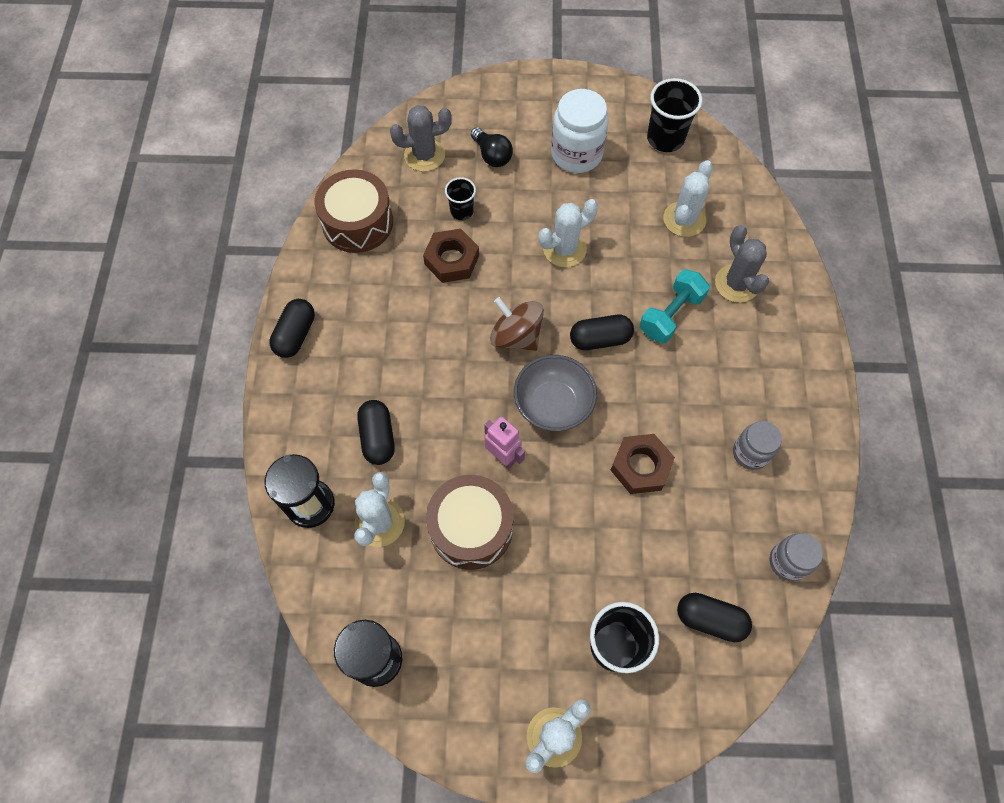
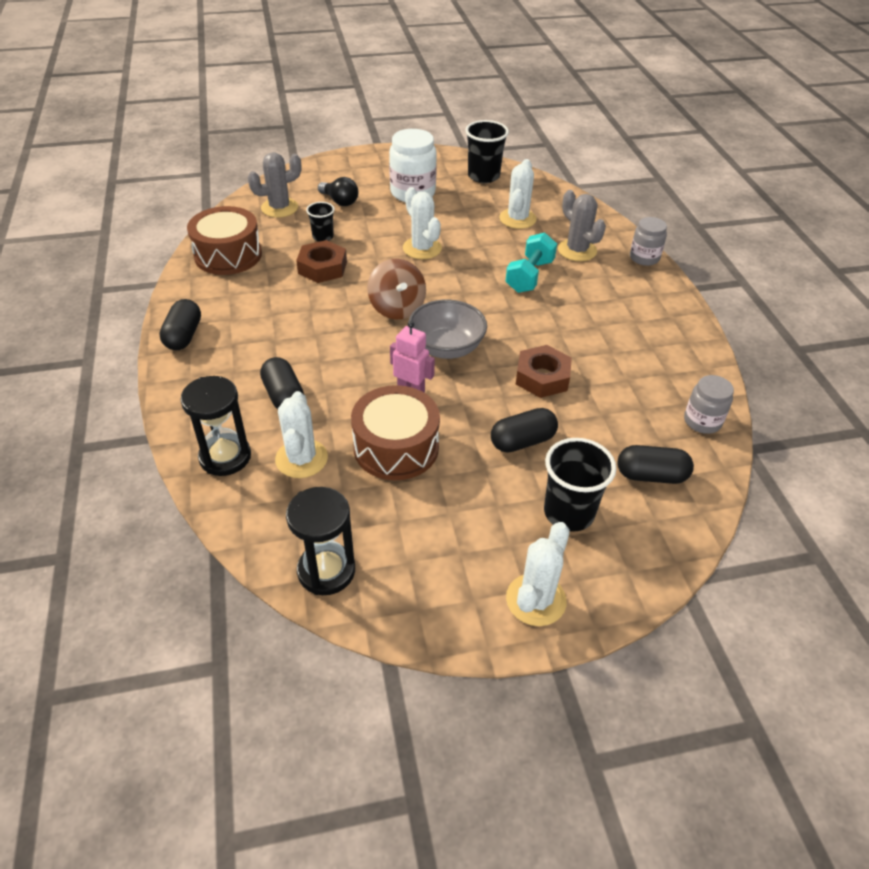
camera: 15 degrees left, 20 degrees down
brown spinning top [490,297,544,351] -> brown spinning top turned 135 degrees counterclockwise [367,258,426,320]
white cactus [539,199,598,267] -> white cactus turned 75 degrees counterclockwise [403,187,442,259]
black capsule [570,315,634,350] -> black capsule moved to [491,408,558,452]
grey jar [733,421,782,470] -> grey jar moved to [630,217,667,266]

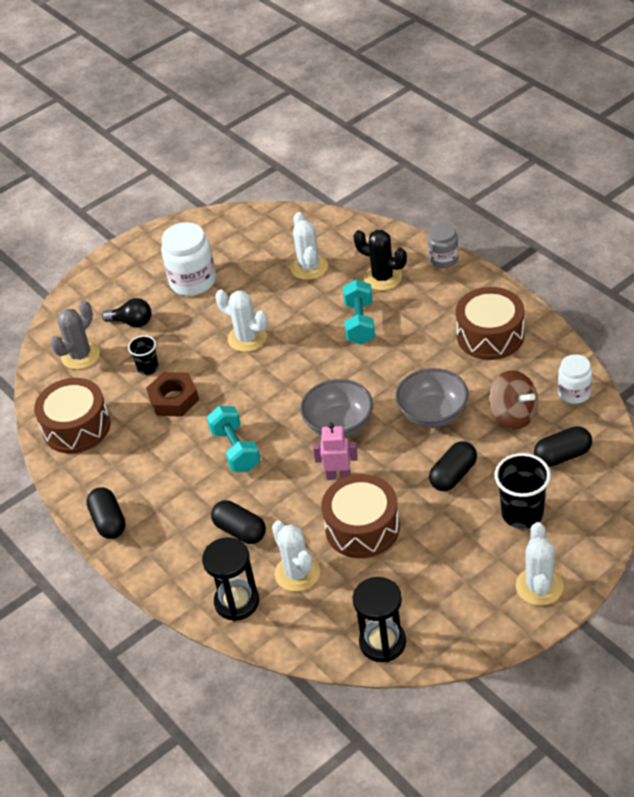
camera: 20 degrees left, 0 degrees up
brown spinning top [367,258,426,320] -> brown spinning top moved to [489,370,538,429]
black cup [465,120,509,183] -> none
brown nut [516,345,572,398] -> grey bowl [395,368,469,428]
grey cactus [558,190,606,261] -> black cactus [354,230,407,290]
grey jar [684,375,734,434] -> white jar [558,354,592,404]
none -> turquoise dumbbell [207,406,260,472]
none -> brown drum [456,287,524,360]

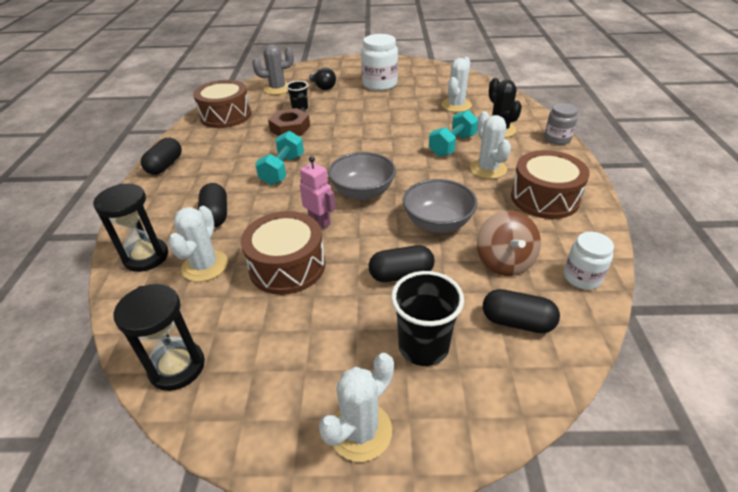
camera: 35 degrees right, 5 degrees down
white cactus [215,289,268,352] -> white cactus moved to [470,111,511,179]

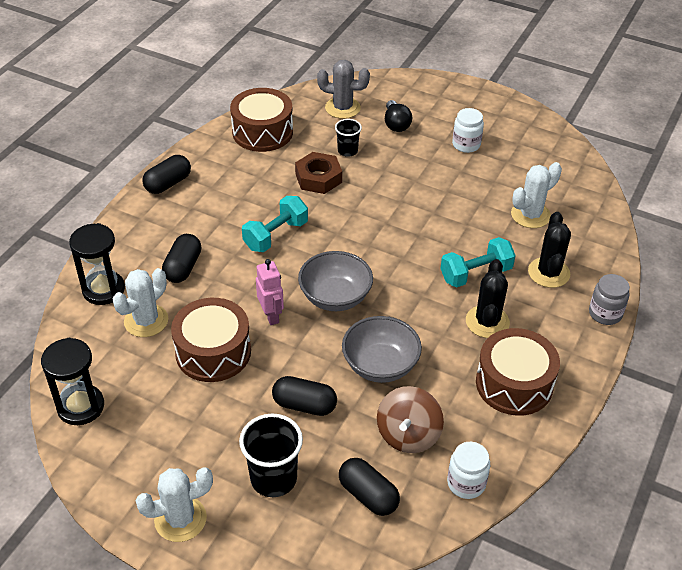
camera: 25 degrees right, 5 degrees up
white jar [361,34,398,91] -> white jar [452,108,484,153], size x0.61
white cactus [470,111,511,179] -> black cactus [466,259,510,338]

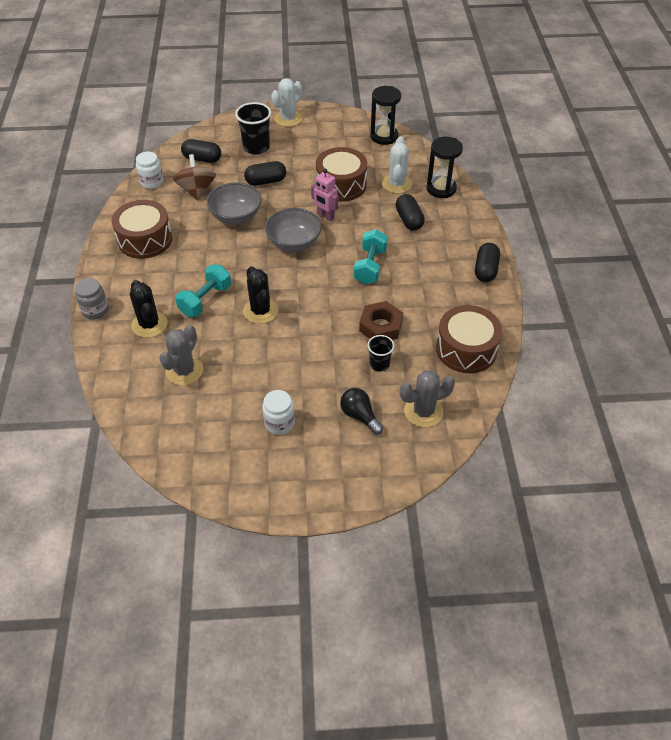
camera: 150 degrees right, 5 degrees up
black cactus [466,259,510,338] -> black cactus moved to [243,266,278,324]
white cactus [511,162,562,228] -> grey cactus [159,325,203,385]

